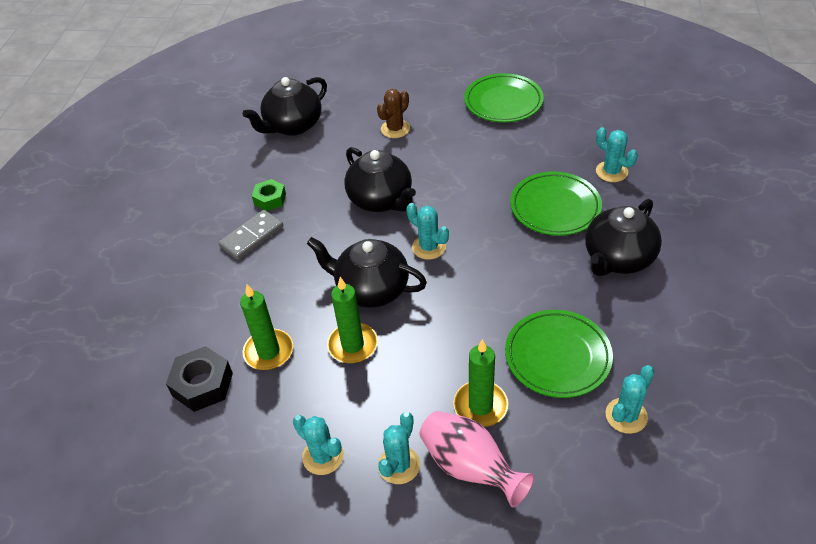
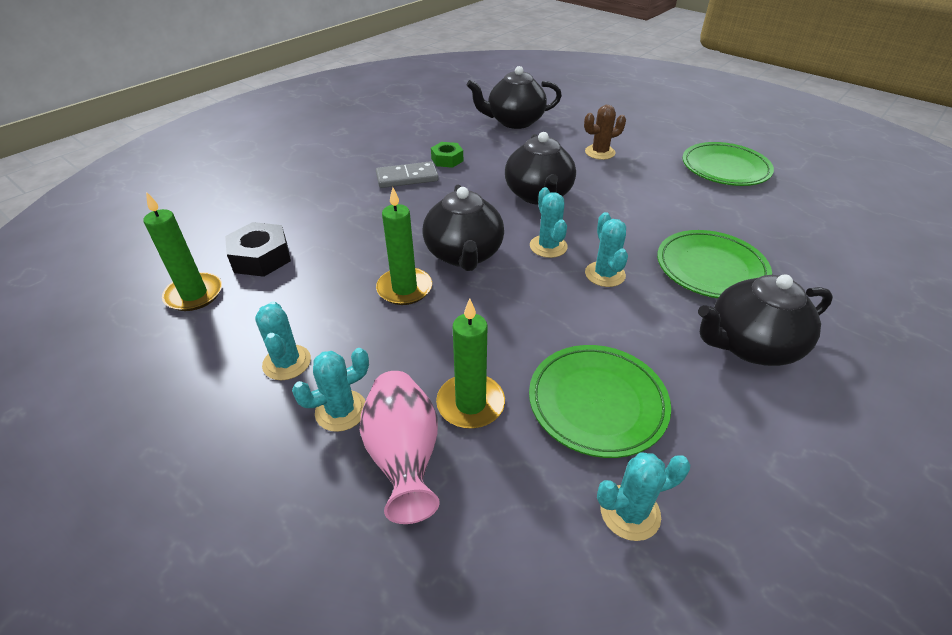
camera: 30 degrees right, 5 degrees down
green candle [240,285,293,370] -> green candle moved to [143,192,222,311]
black teapot [307,237,427,308] -> black teapot turned 150 degrees counterclockwise [422,184,504,271]
turquoise cactus [596,127,638,182] -> turquoise cactus moved to [585,212,628,287]

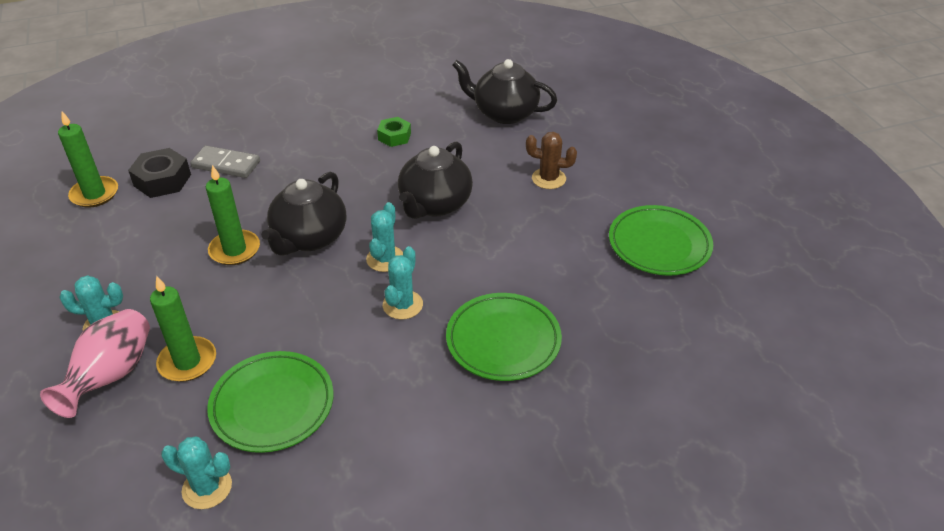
camera: 30 degrees right, 0 degrees up
turquoise cactus [255,301,311,380] -> none
grey domino [376,161,439,188] -> grey domino moved to [190,146,260,178]
black teapot [698,274,833,366] -> none

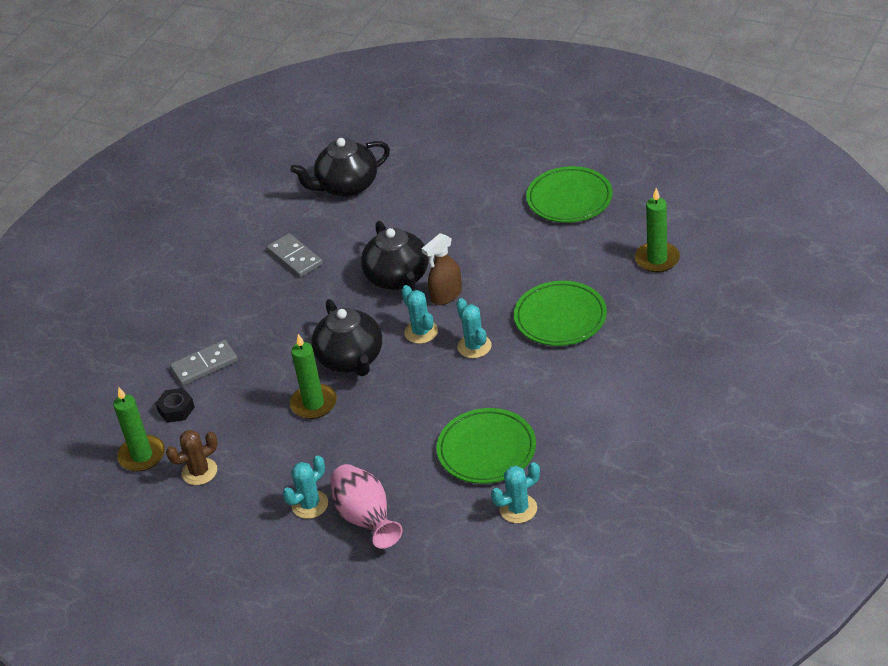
camera: 40 degrees left, 0 degrees up
black nut [128,148,191,198] -> black nut [155,388,195,423], size x0.66
green candle [150,276,216,382] -> green candle moved to [635,188,680,273]
green nut [377,117,411,147] -> grey domino [267,233,323,277]
brown cactus [526,132,577,189] -> brown cactus moved to [166,430,218,485]
none -> brown spray bottle [422,233,462,305]

